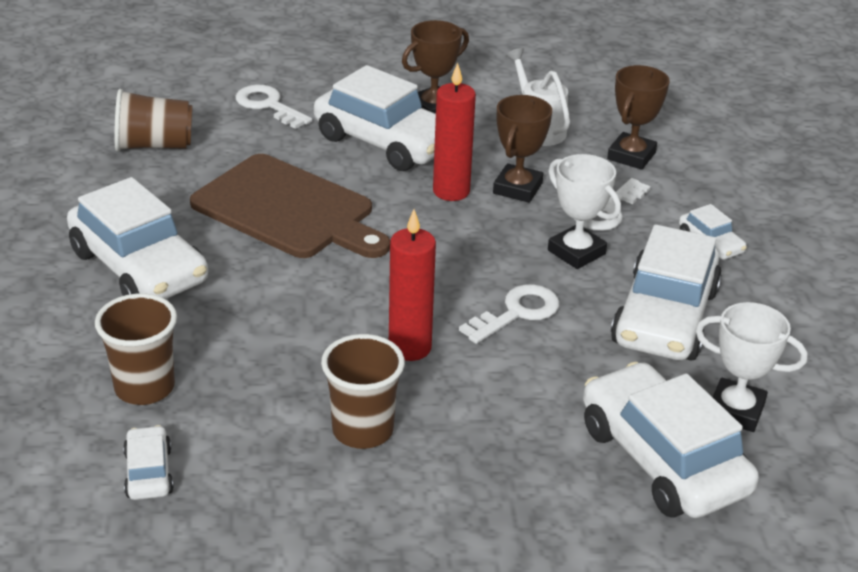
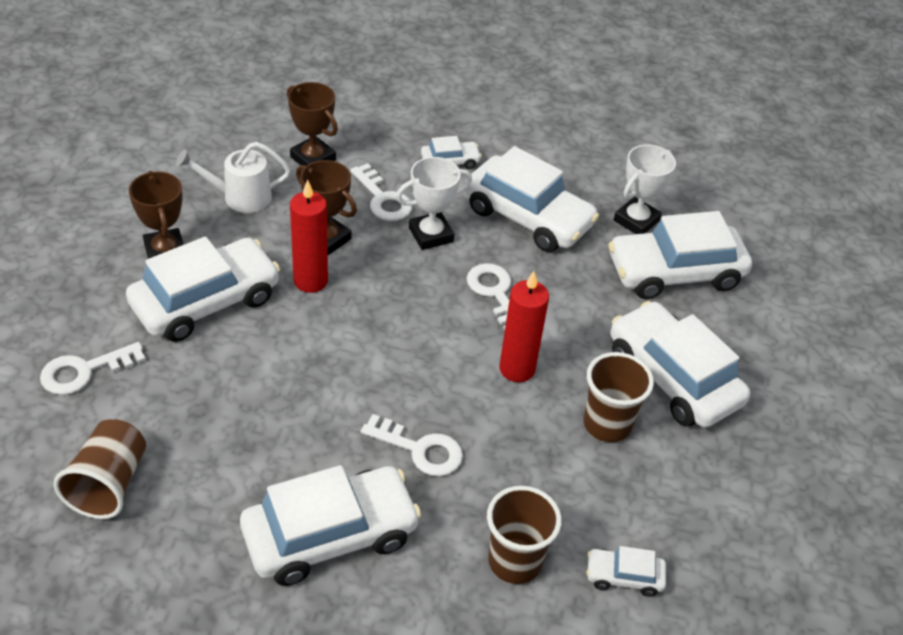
camera: 75 degrees left, 10 degrees up
brown cutting board [190,154,390,258] -> none
none -> white key [361,414,463,476]
none -> white car [610,301,750,427]

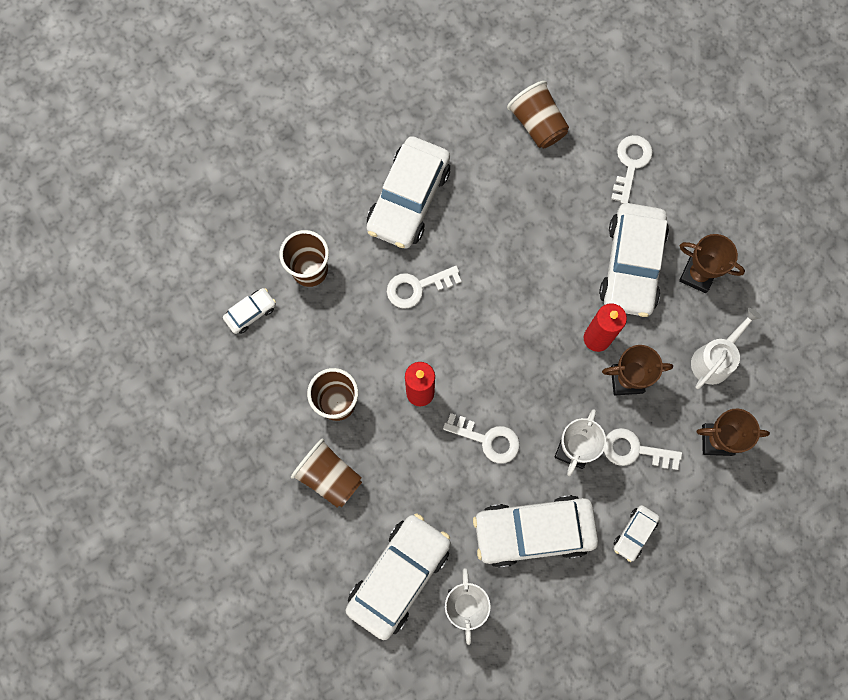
camera: 140 degrees right, 30 degrees up
white car [610,301,750,427] -> brown cup [291,439,362,508]

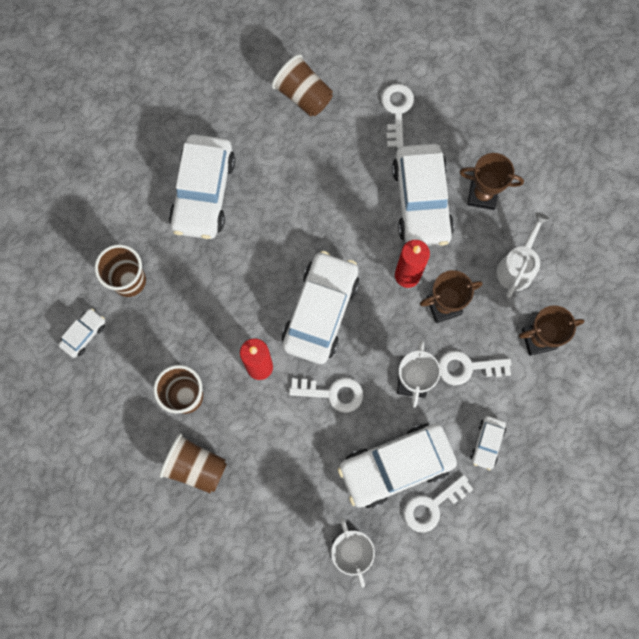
camera: 15 degrees left, 0 degrees up
white car [346,514,451,640] -> white car moved to [282,251,359,364]
white key [387,266,462,309] -> white key moved to [404,475,474,532]

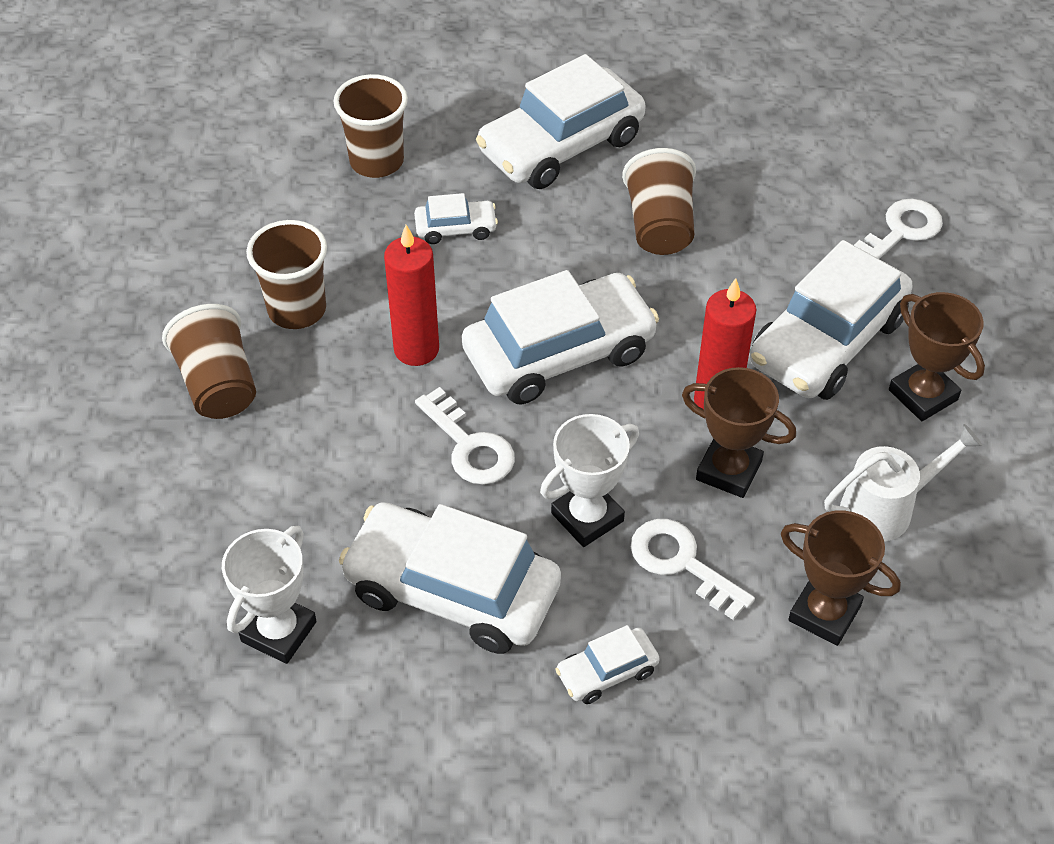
camera: 45 degrees right, 25 degrees down
white car [59,308,105,358] -> white car moved to [414,193,498,244]
brown cup [272,54,333,116] -> brown cup moved to [622,148,696,255]
white key [404,475,474,532] -> none

